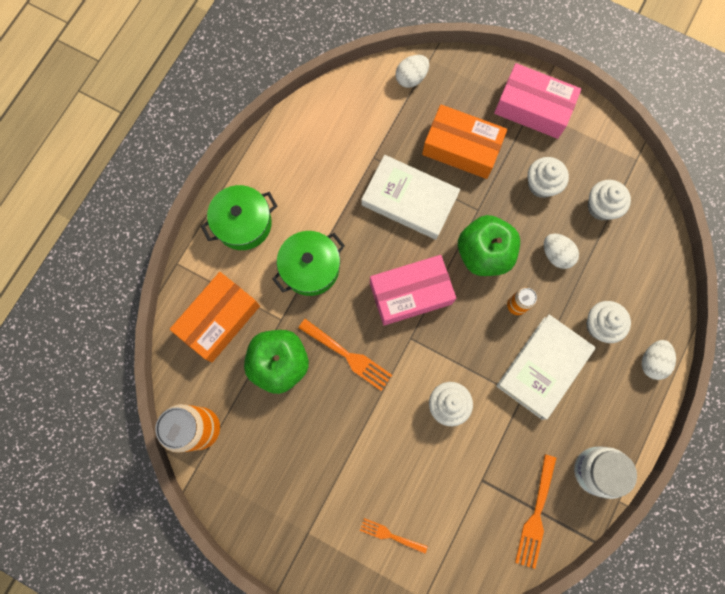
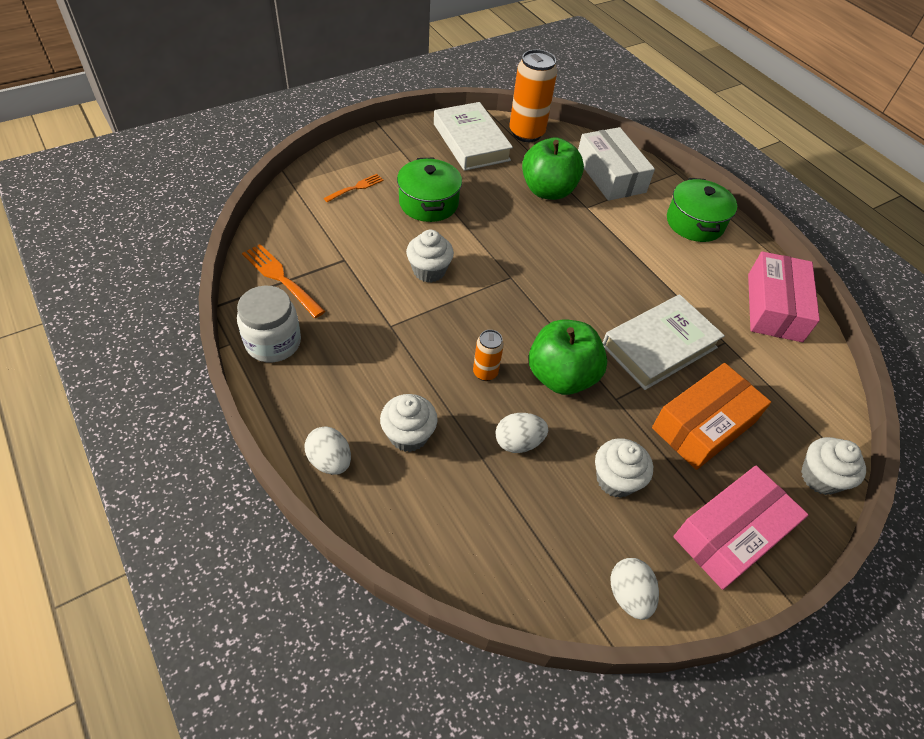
camera: 115 degrees right, 25 degrees down
orange box [170,272,260,362] -> white box [578,127,655,201]
green pot [272,231,345,296] -> green pot moved to [397,158,462,222]
orange fork [298,319,392,391] -> none
pink box [370,255,456,326] -> pink box moved to [748,251,820,342]
white egg [395,55,429,88] -> white egg moved to [610,558,659,620]
white book [496,315,596,420] -> white book moved to [434,102,513,171]
white cupcake [588,180,631,220] -> white cupcake moved to [801,437,866,495]

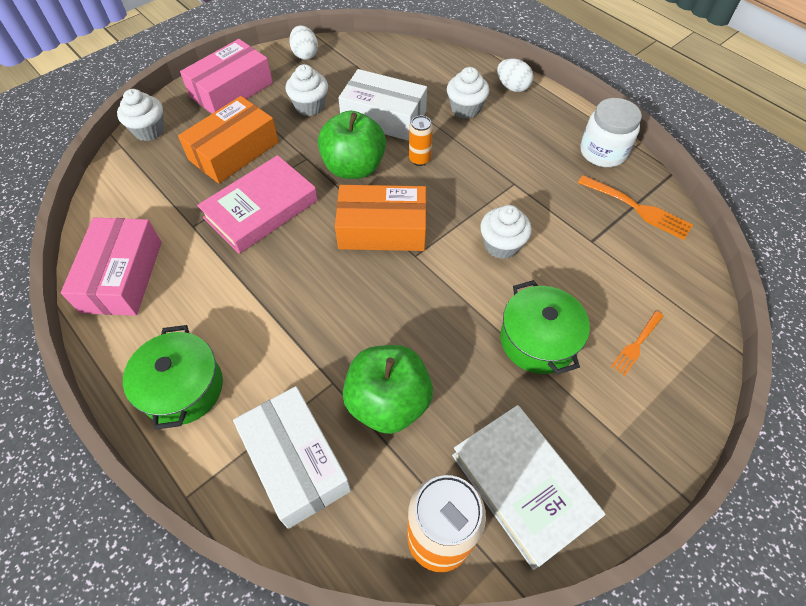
camera: 175 degrees right, 5 degrees up
white egg [495,413,548,453] -> white box [338,69,427,141]
white book [603,295,725,390] -> pink book [197,155,318,254]
none -> orange box [335,185,427,251]

